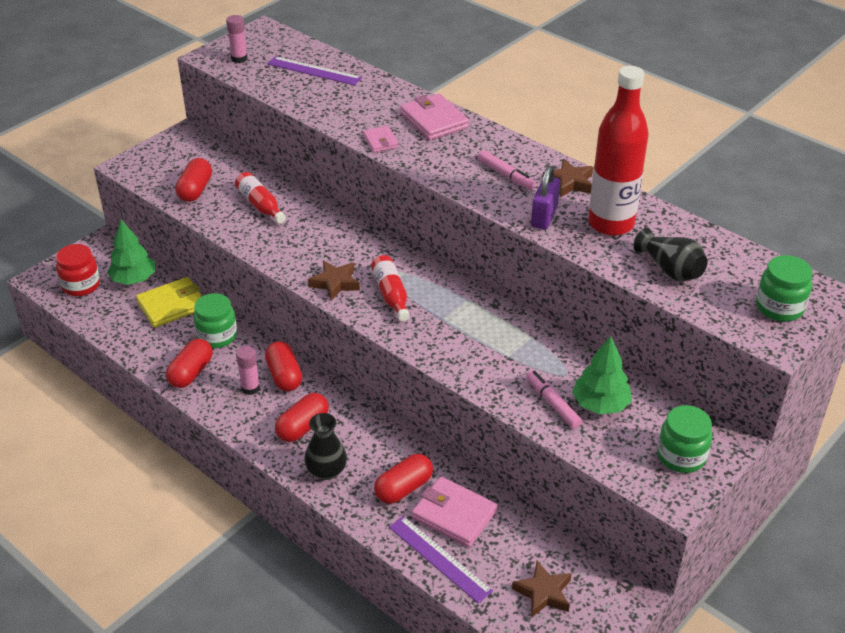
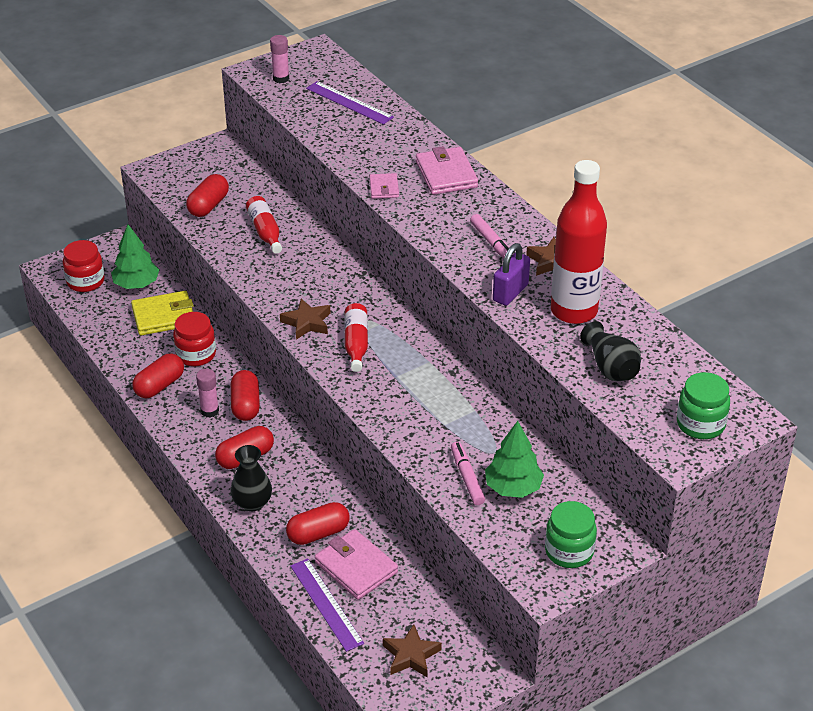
camera: 15 degrees right, 0 degrees up
green jar [193,293,237,348] -> red jar [173,312,216,366]

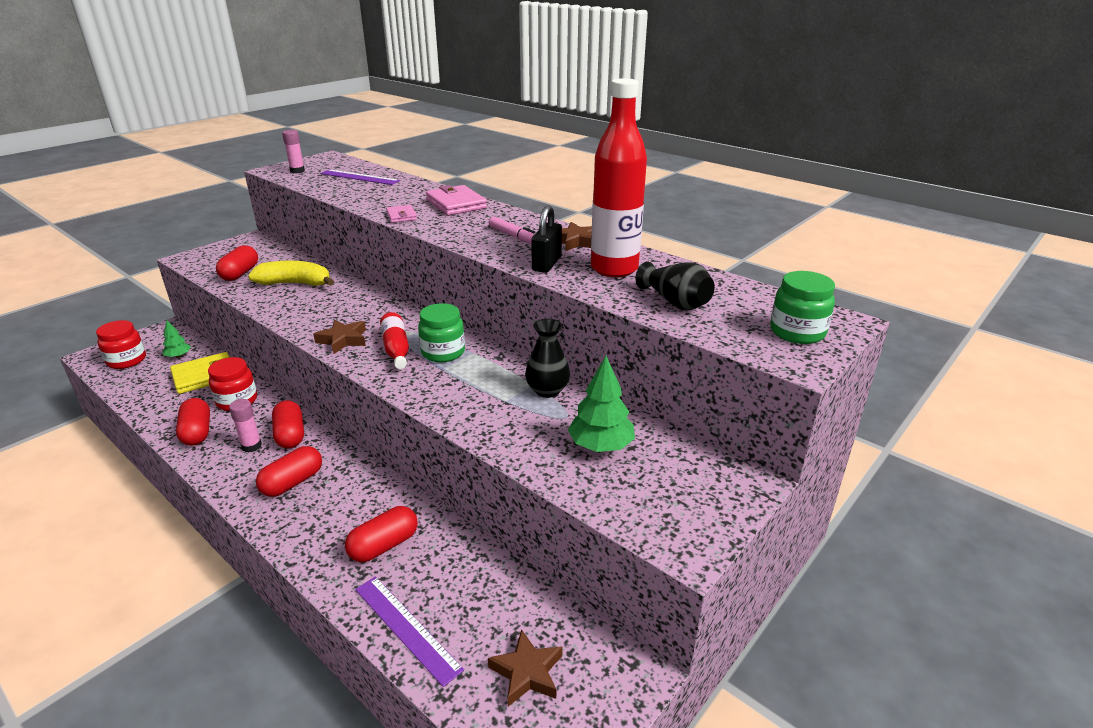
camera: 15 degrees left, 10 degrees down
green tree [111,224,159,289] -> green tree [162,320,191,358], size x0.59
red capsule [132,353,184,398] -> red capsule turned 45 degrees counterclockwise [176,398,210,446]
black vase [230,445,272,511] -> black vase moved to [525,319,570,398]
red bottle [246,196,282,254] -> yellow banana [248,261,334,286]
pink wallet [315,529,398,600] -> none
pink marker [451,442,485,505] -> none
purple padlock [493,243,530,306] -> black padlock [531,205,562,273]
green jar [545,501,597,568] -> green jar moved to [418,303,465,362]

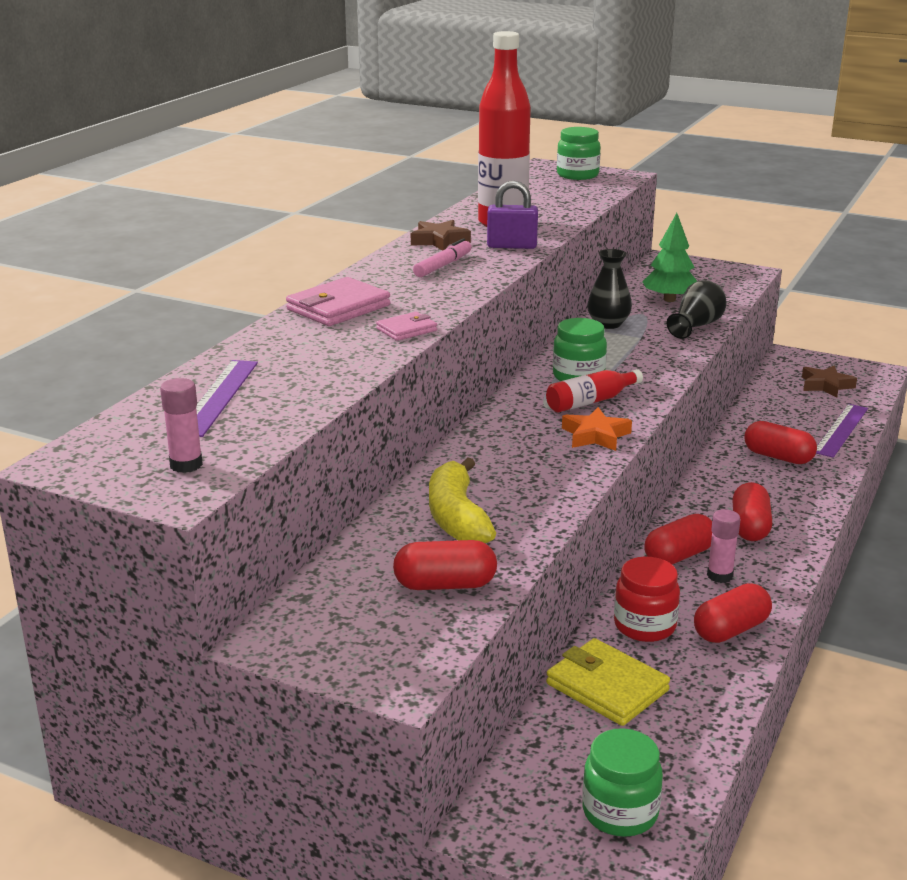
camera: 105 degrees left, 5 degrees down
red jar [96,320,146,369] -> green jar [582,728,663,837]
green tree [162,320,191,358] -> none
red capsule [256,446,322,497] -> red capsule turned 75 degrees clockwise [732,482,772,541]
brown star [313,320,366,354] -> orange star [562,407,632,451]
black padlock [531,205,562,273] -> purple padlock [487,180,538,249]
black vase [636,262,715,310] -> black vase moved to [667,280,726,339]

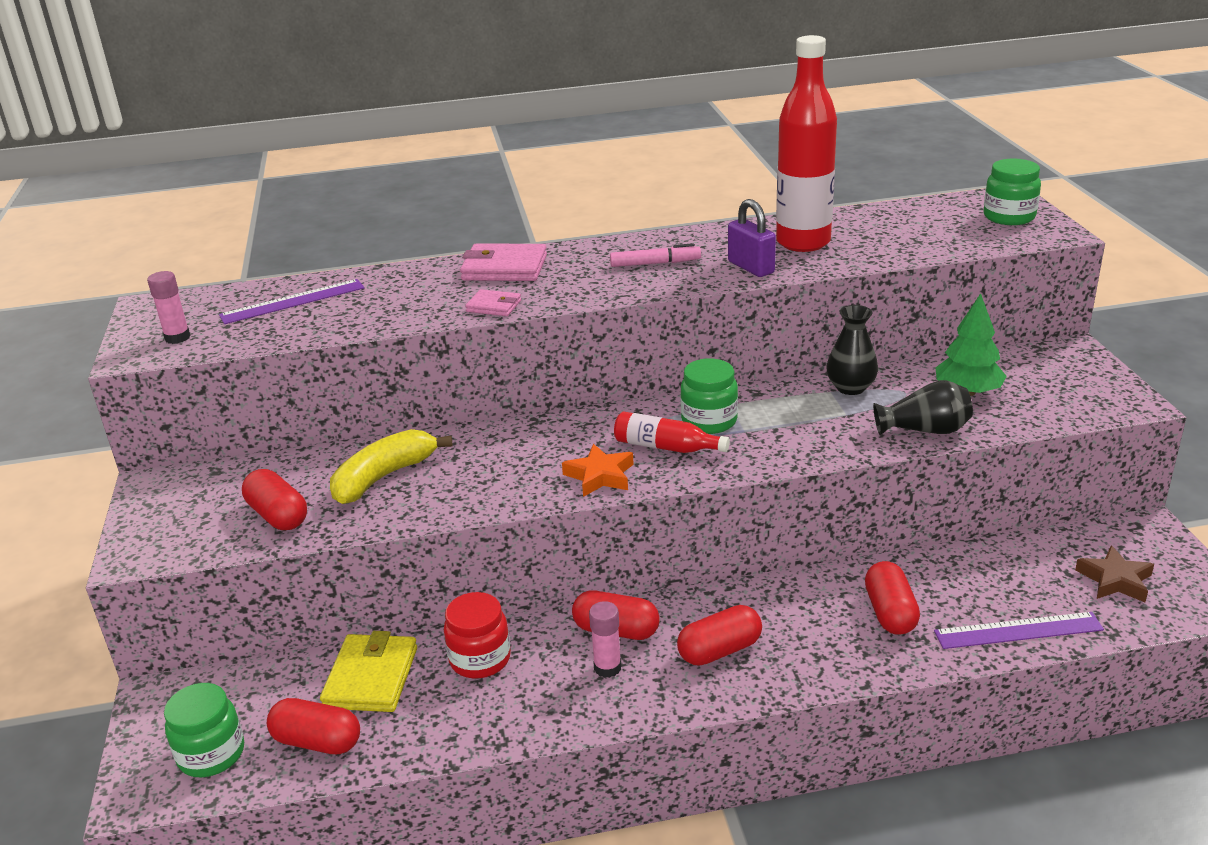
camera: 55 degrees right, 5 degrees up
brown star [411,220,471,251] -> none
red capsule [694,583,772,643] -> red capsule moved to [267,698,360,754]

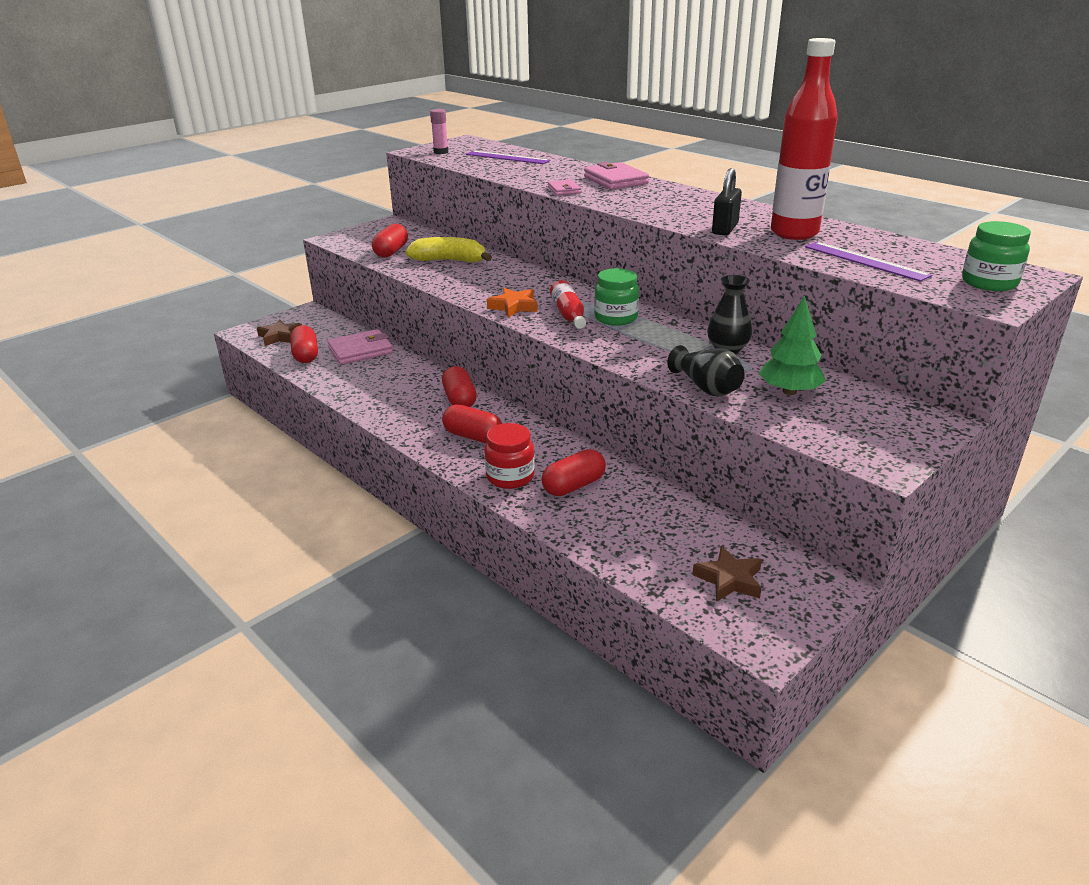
camera: 55 degrees right, 0 degrees up
green jar [164,683,244,777] -> brown star [257,319,302,346]
yellow wallet [320,631,417,712] -> pink wallet [328,329,393,365]
red jar [444,592,511,678] -> red jar moved to [484,423,535,489]
pink glue stick [589,601,621,678] -> none
pink marker [610,243,701,267] -> none
purple padlock [728,199,776,277] -> black padlock [712,168,742,236]
purple ruler [934,612,1104,649] -> purple ruler moved to [805,242,932,282]

